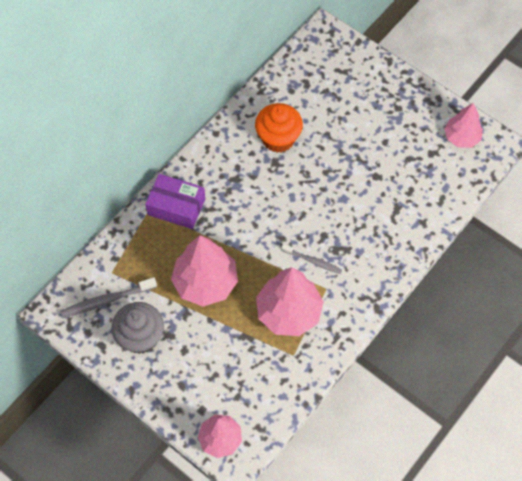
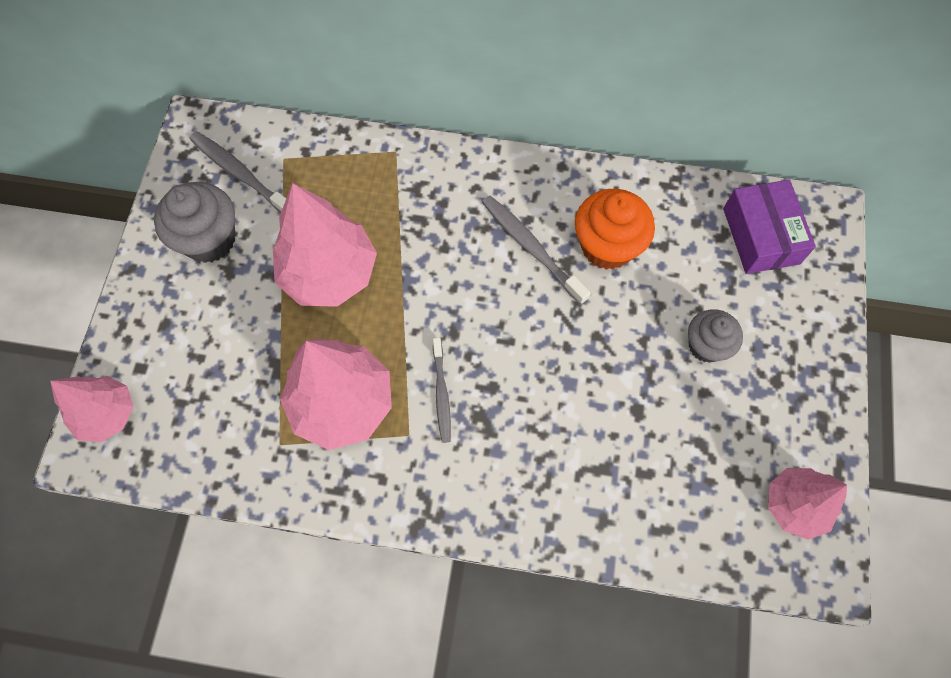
camera: 60 degrees right, 5 degrees up
purple box [145,174,205,229] -> purple box moved to [723,180,816,274]
none -> grey toothbrush [482,196,591,305]
none -> grey cupcake [688,309,743,363]

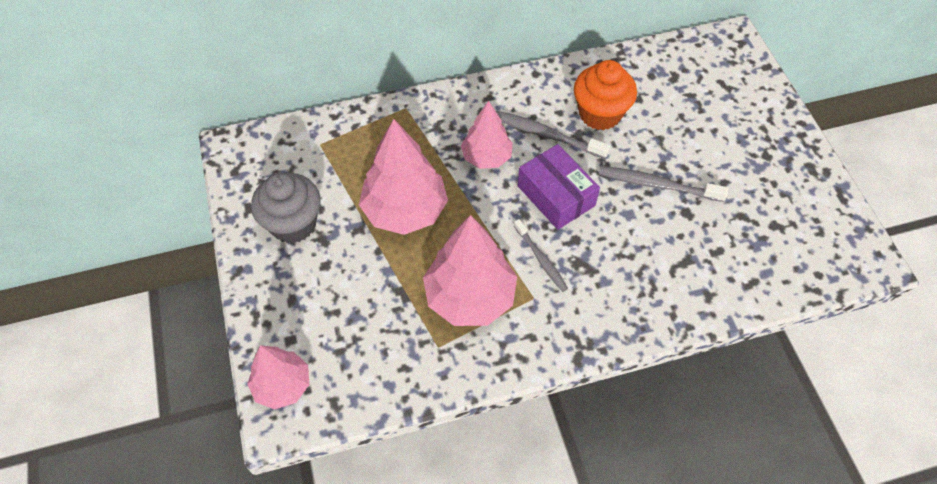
camera: 25 degrees left, 10 degrees down
grey toothbrush [190,131,286,213] -> grey toothbrush moved to [599,166,729,202]
grey cupcake [688,309,743,363] -> none
purple box [723,180,816,274] -> purple box moved to [518,144,600,230]
pink tree [768,468,847,540] -> pink tree moved to [461,101,513,169]

